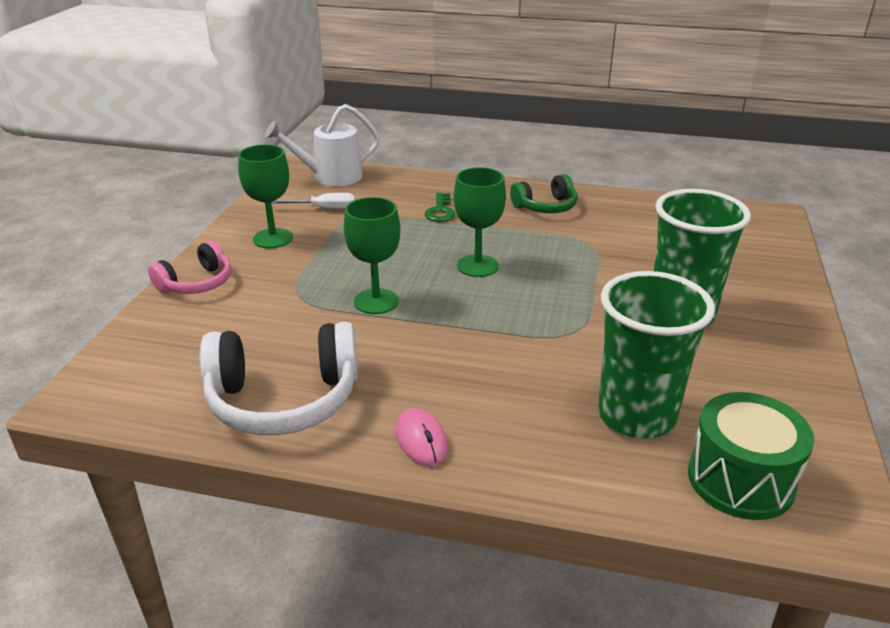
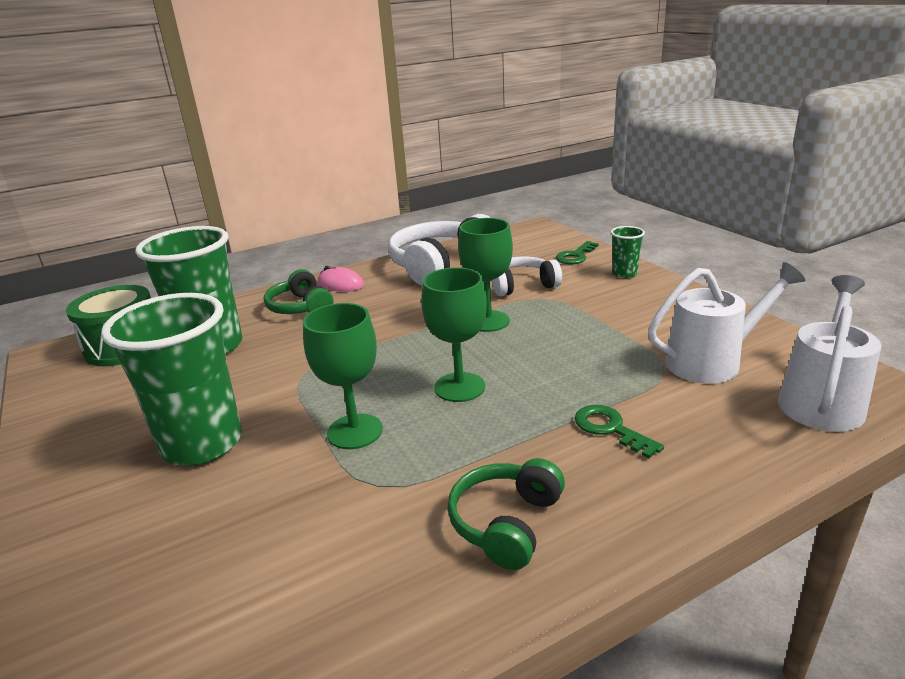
camera: 140 degrees right, 5 degrees down
pink headphones [148,240,231,294] -> green cup [611,226,645,278]
green goblet [238,144,293,248] -> green goblet moved to [303,303,383,449]
white screwdriver [271,193,355,209] -> white watering can [648,262,806,384]
none -> green headphones [263,269,333,314]
none -> white headphones [492,257,562,296]
none -> green key [556,241,599,264]

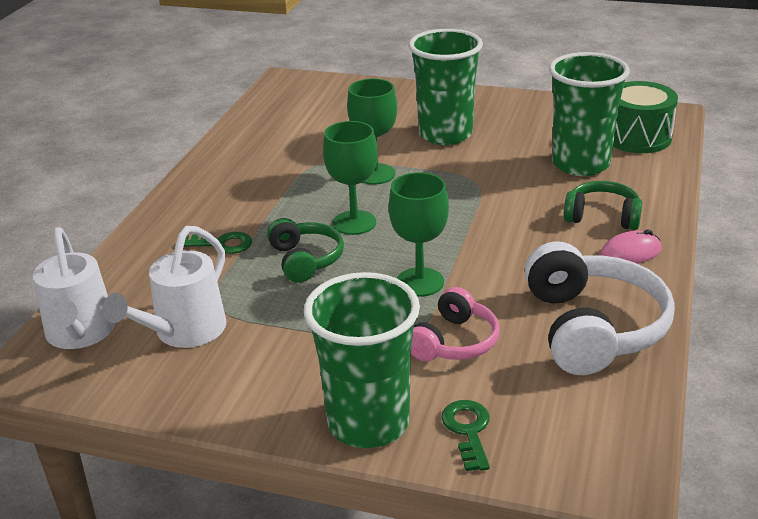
camera: 135 degrees right, 5 degrees up
green headphones [447,458,565,570] -> green headphones moved to [267,218,344,283]
white headphones [492,257,562,296] -> pink headphones [411,287,500,361]
green cup [611,226,645,278] -> green cup [304,272,420,448], size x2.21

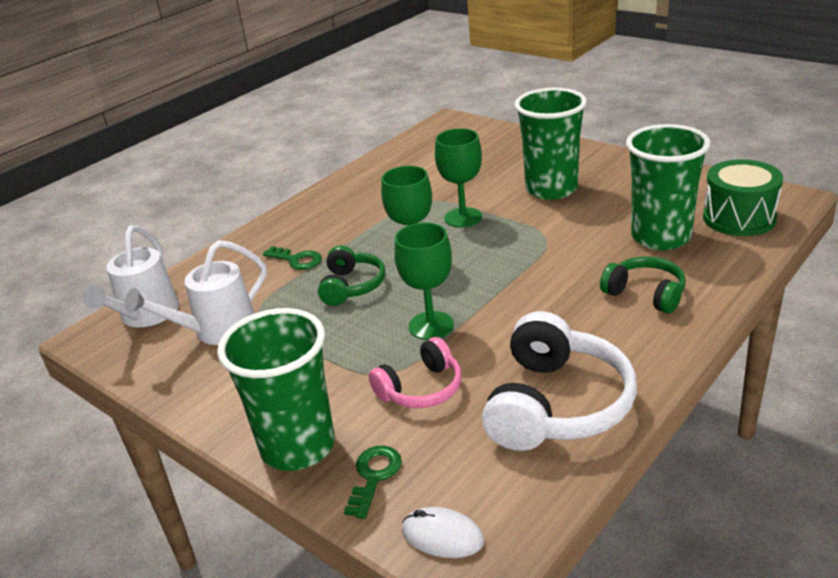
camera: 25 degrees right, 0 degrees up
pink mouse [600,230,662,263] -> none
none -> white mouse [402,507,484,558]

